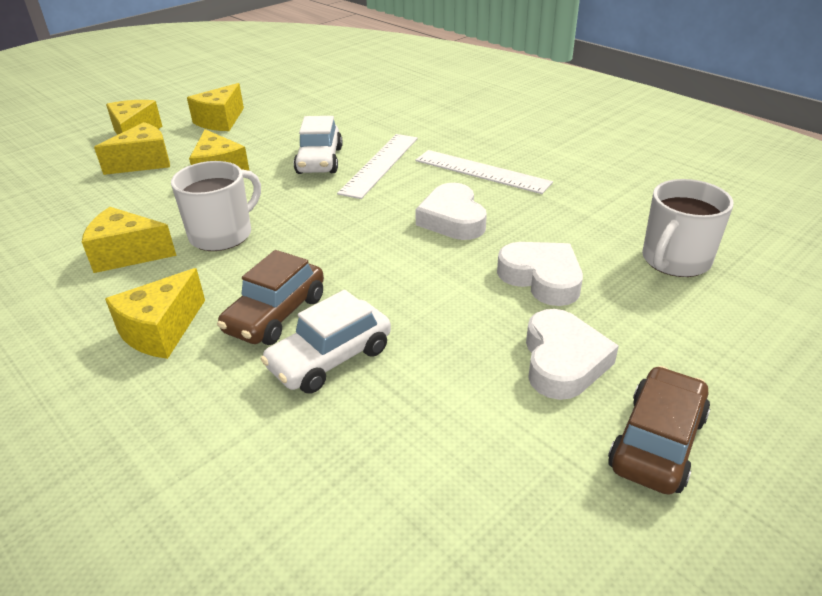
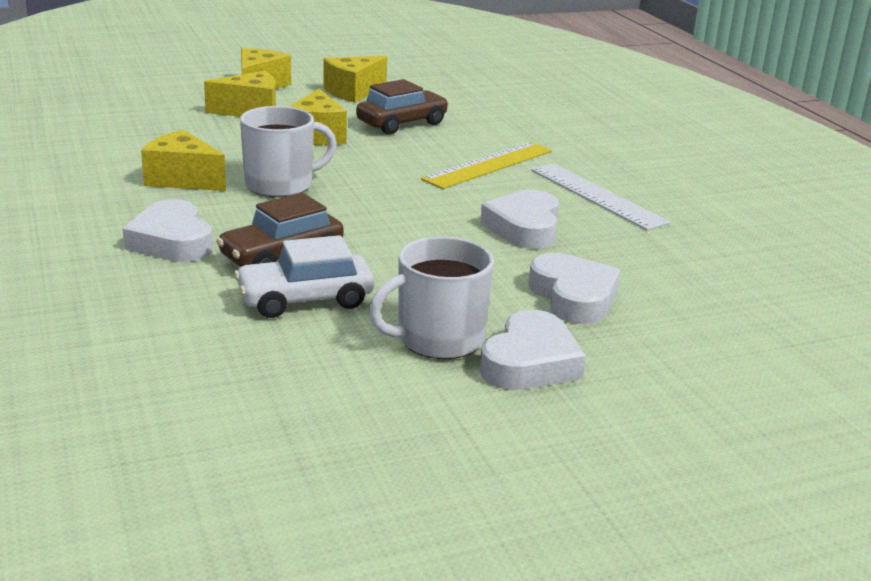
camera: 20 degrees right, 10 degrees down
yellow cheese [105,268,205,359] -> white heart [123,199,213,262]
white car [294,116,343,174] -> none
white ruler [337,134,418,199] -> yellow ruler [421,142,552,189]
brown car [608,366,710,495] -> brown car moved to [356,79,449,134]
white mug [642,179,733,277] -> white mug moved to [369,236,494,359]

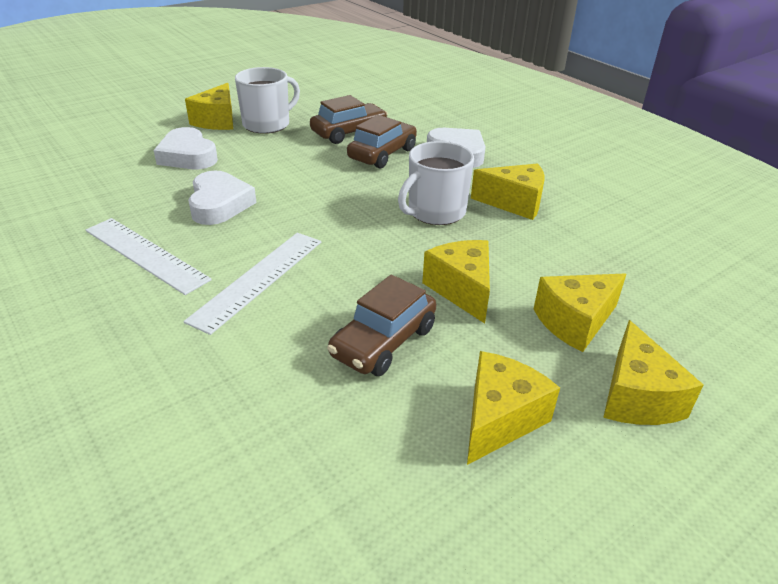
camera: 165 degrees right, 10 degrees up
white car [234,235,374,318] -> brown car [310,95,388,144]
yellow ruler [421,142,552,189] -> white ruler [183,233,321,335]
white heart [480,310,586,390] -> yellow cheese [185,83,233,130]

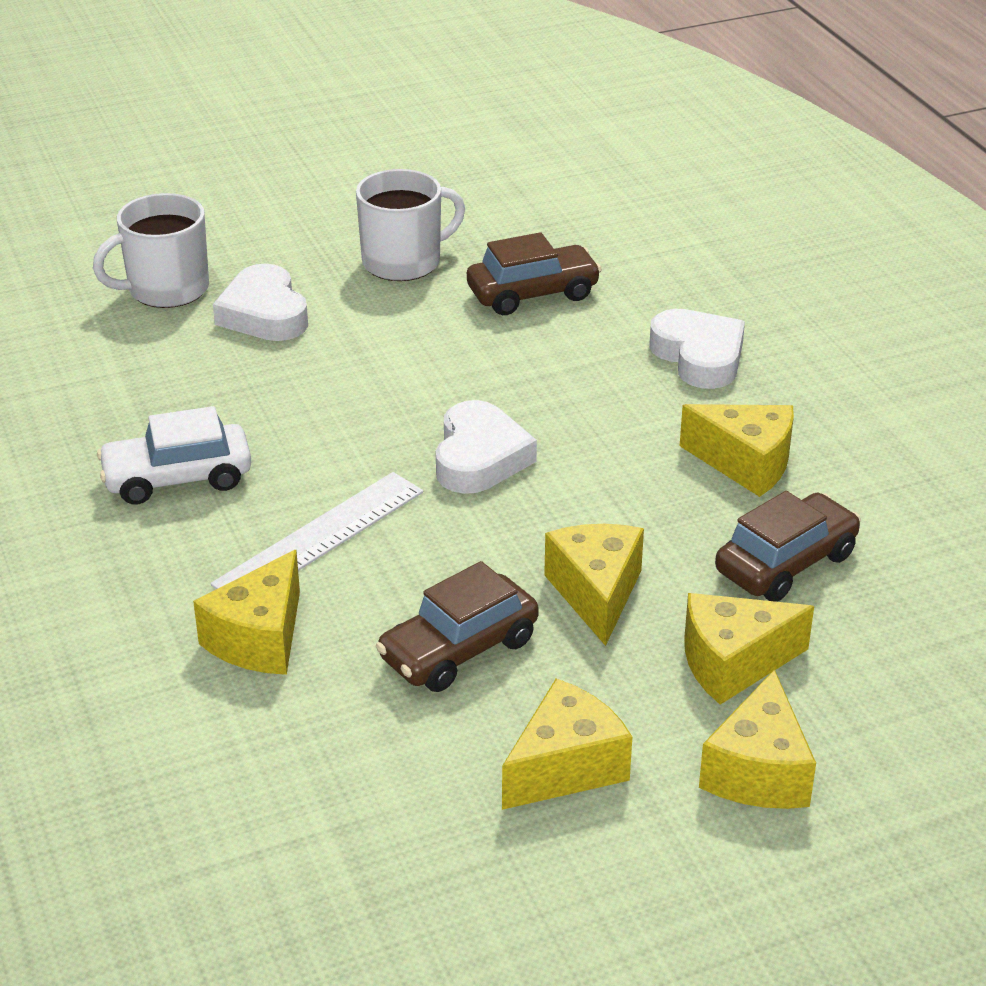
camera: 15 degrees right, 0 degrees up
white ruler [86,218,212,295] -> white car [97,406,251,504]
yellow cheese [185,83,233,130] -> yellow cheese moved to [193,550,300,675]
white heart [188,171,257,225] -> white heart moved to [436,400,537,494]
brown car [347,115,417,169] -> brown car moved to [715,491,861,602]
white mug [398,141,474,225] -> white mug moved to [93,193,209,308]

